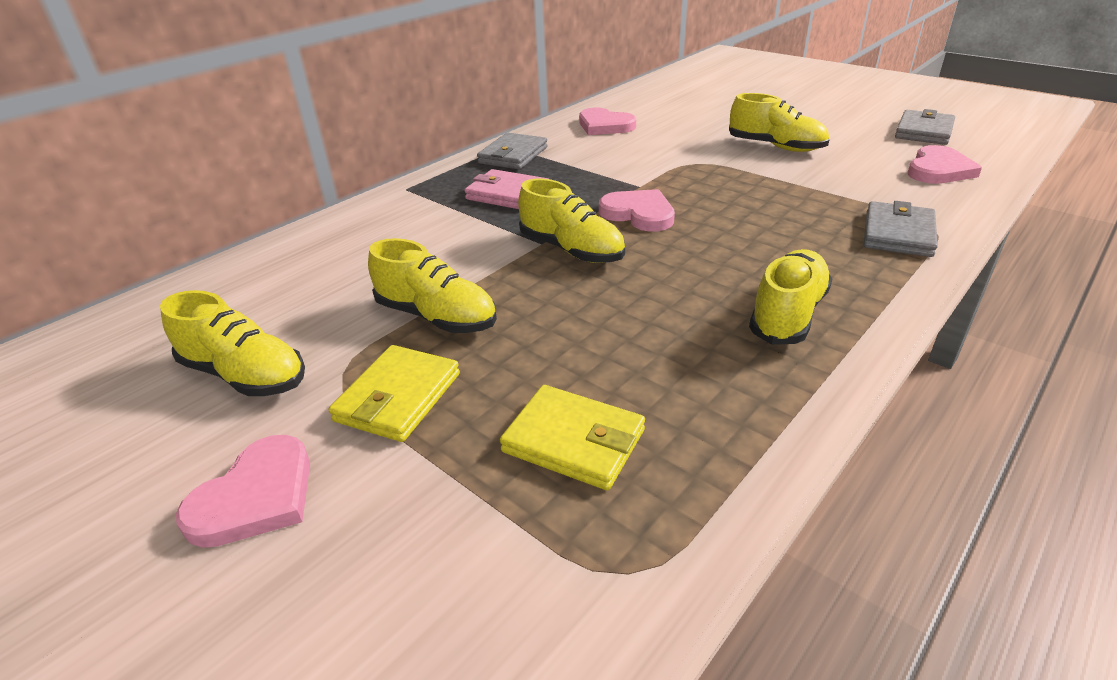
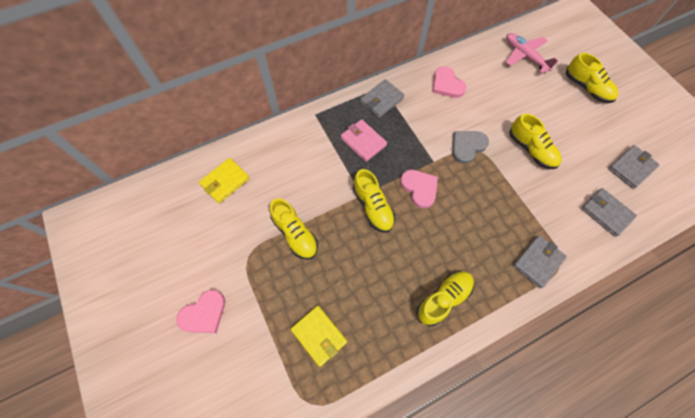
camera: 20 degrees right, 30 degrees up
yellow shoe [160,290,305,396] -> yellow shoe moved to [566,53,619,103]
yellow wallet [329,345,460,442] -> yellow wallet moved to [199,158,250,203]
pink heart [908,145,982,184] -> grey wallet [581,188,637,237]
none -> grey heart [452,131,489,164]
none -> pink plane [506,33,558,74]

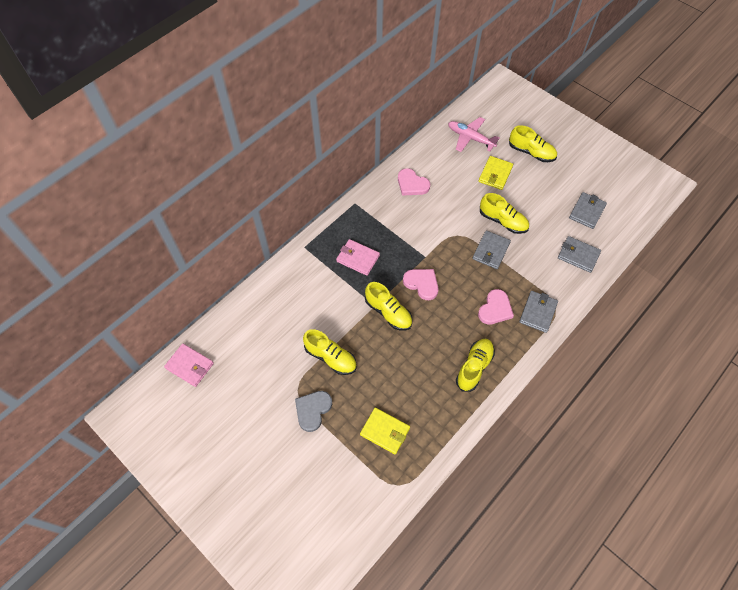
camera: 20 degrees left, 5 degrees down
pink heart [176,290,225,333] -> pink heart moved to [478,289,514,325]
yellow wallet [199,158,250,203] -> yellow wallet moved to [479,156,513,190]
grey wallet [360,79,405,118] -> grey wallet moved to [472,231,511,269]
grey heart [452,131,489,164] -> grey heart moved to [295,391,332,432]
none -> pink wallet [164,344,214,387]

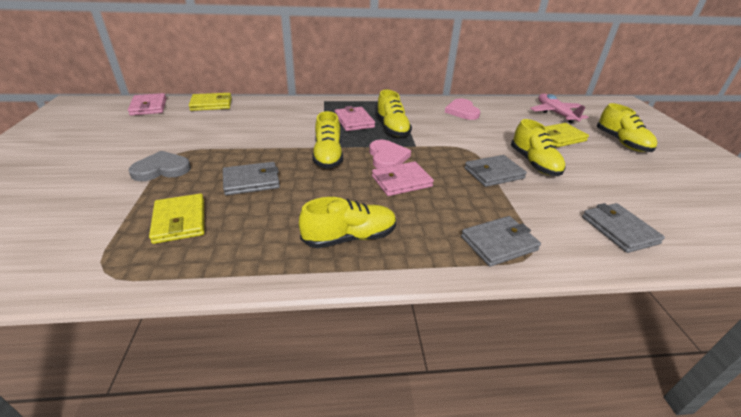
camera: 40 degrees right, 25 degrees down
yellow shoe [303,329,357,375] -> yellow shoe moved to [376,90,412,137]
pink heart [478,289,514,325] -> none
grey wallet [569,192,607,229] -> grey wallet moved to [223,162,280,195]
none -> yellow wallet [189,93,232,111]
none -> pink wallet [372,161,434,196]

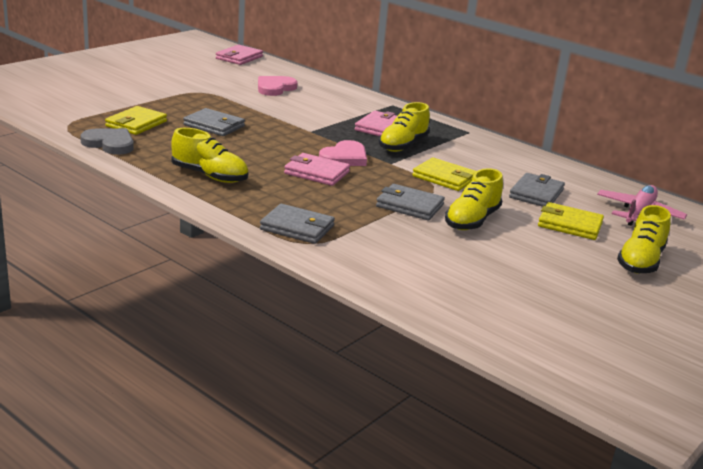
camera: 45 degrees right, 10 degrees down
grey heart [129,151,191,181] -> grey heart moved to [80,128,134,155]
yellow wallet [189,93,232,111] -> yellow wallet moved to [412,158,476,191]
yellow shoe [312,111,343,169] -> none
pink heart [445,99,480,120] -> pink heart moved to [258,76,298,96]
grey wallet [582,203,665,253] -> grey wallet moved to [509,173,565,207]

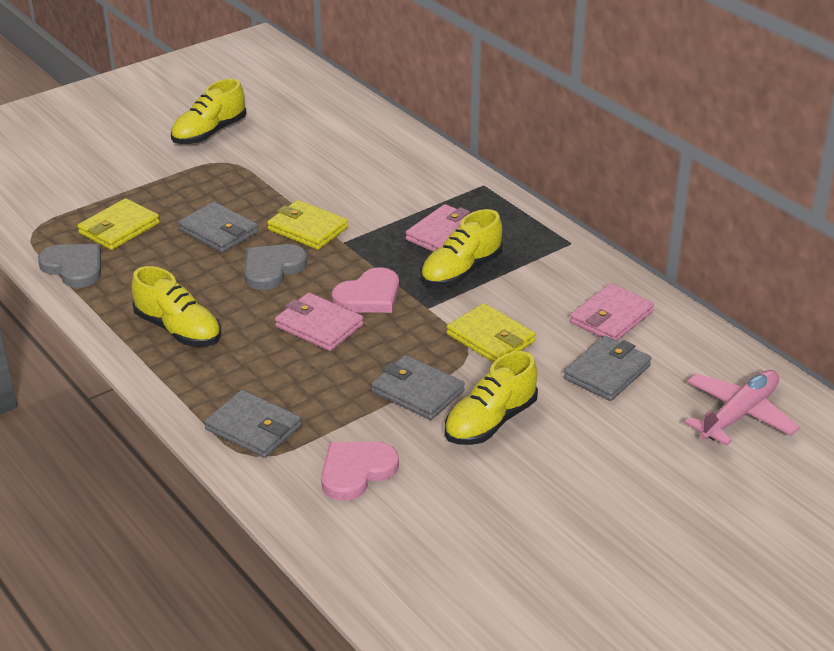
camera: 15 degrees right, 10 degrees up
pink wallet [216,45,263,65] -> pink wallet moved to [570,283,654,341]
pink heart [258,76,298,96] -> pink heart moved to [321,442,399,501]
yellow wallet [538,202,604,240] -> yellow wallet moved to [267,200,348,250]
yellow shoe [617,205,671,274] -> yellow shoe moved to [171,79,246,144]
none -> grey heart [244,244,307,290]

